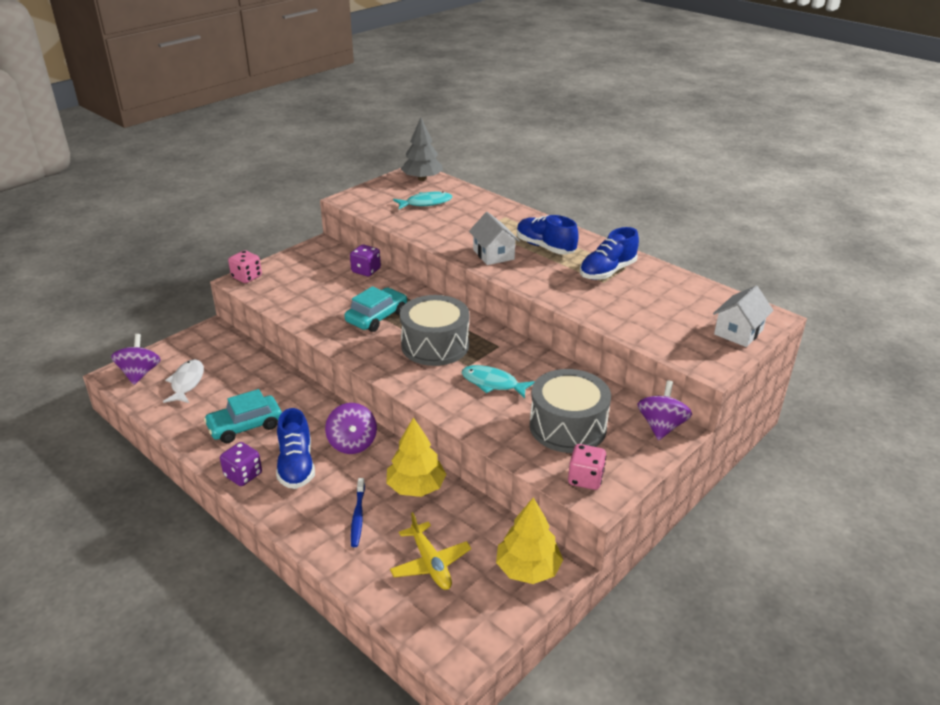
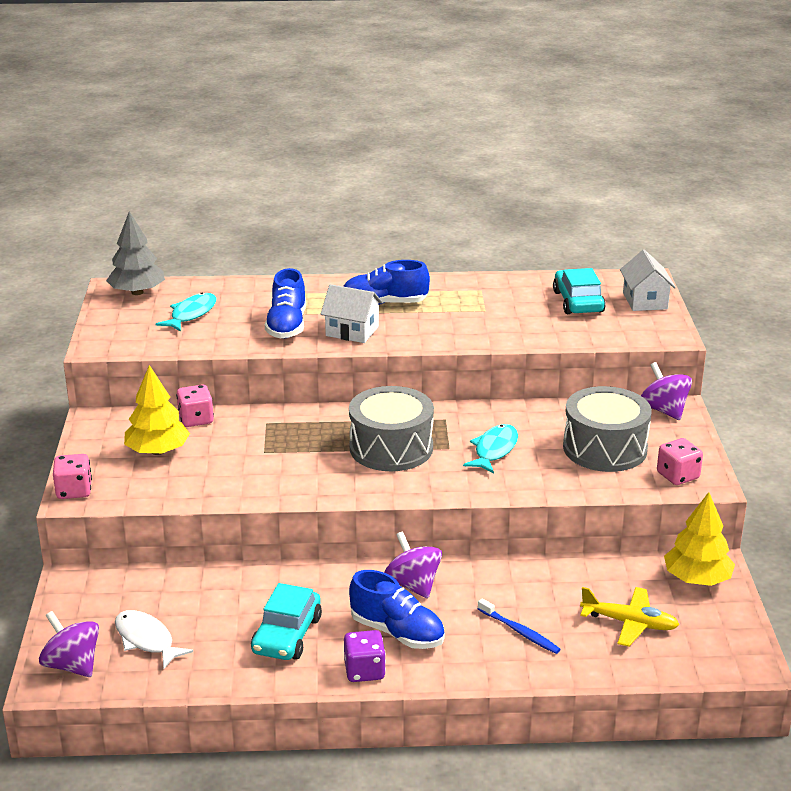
camera: 45 degrees left, 5 degrees down
purple spinning top [325,403,377,454] -> purple spinning top turned 150 degrees counterclockwise [384,531,442,598]
turquoise car [344,286,407,332] -> turquoise car moved to [553,268,606,314]
purple dice [350,244,381,276] -> pink dice [176,384,214,427]
yellow tree [386,417,447,497] -> yellow tree moved to [124,365,190,455]
turquoise fish [461,365,535,398] -> turquoise fish turned 135 degrees clockwise [463,424,518,474]
blue shoe [580,227,639,280] -> blue shoe moved to [265,268,306,339]

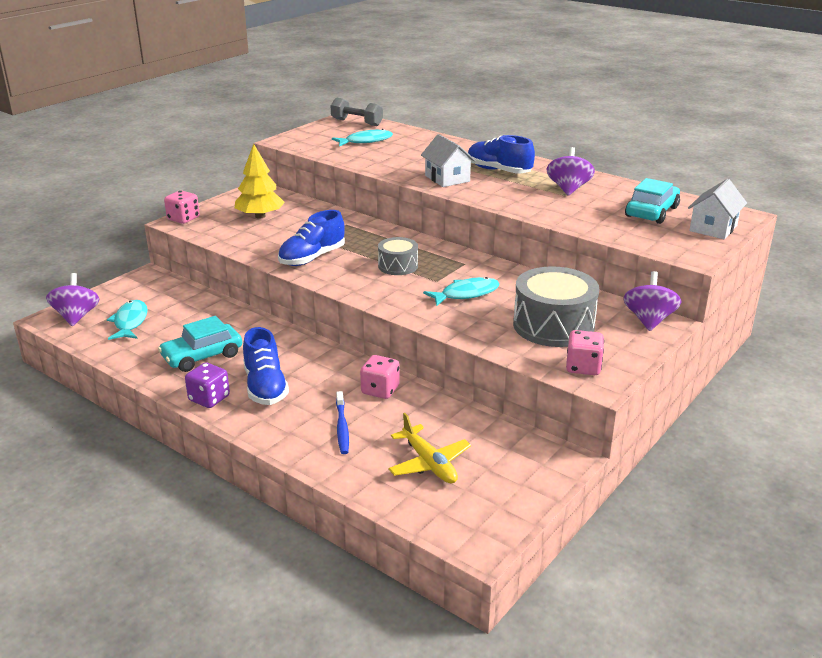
camera: 40 degrees right, 0 degrees up
grey tree [106,211,165,295] -> grey dumbbell [331,97,383,126]
white fish [115,610,193,669] -> turquoise fish [107,300,148,340]
pink dice [176,384,214,427] -> pink dice moved to [360,355,400,399]
blue shoe [265,268,306,339] -> blue shoe moved to [278,210,345,266]
grey drum [349,386,434,471] -> grey drum [378,237,418,275], size x0.56
purple spinning top [384,531,442,598] -> purple spinning top moved to [546,147,595,196]
yellow tree [664,492,735,586] -> none

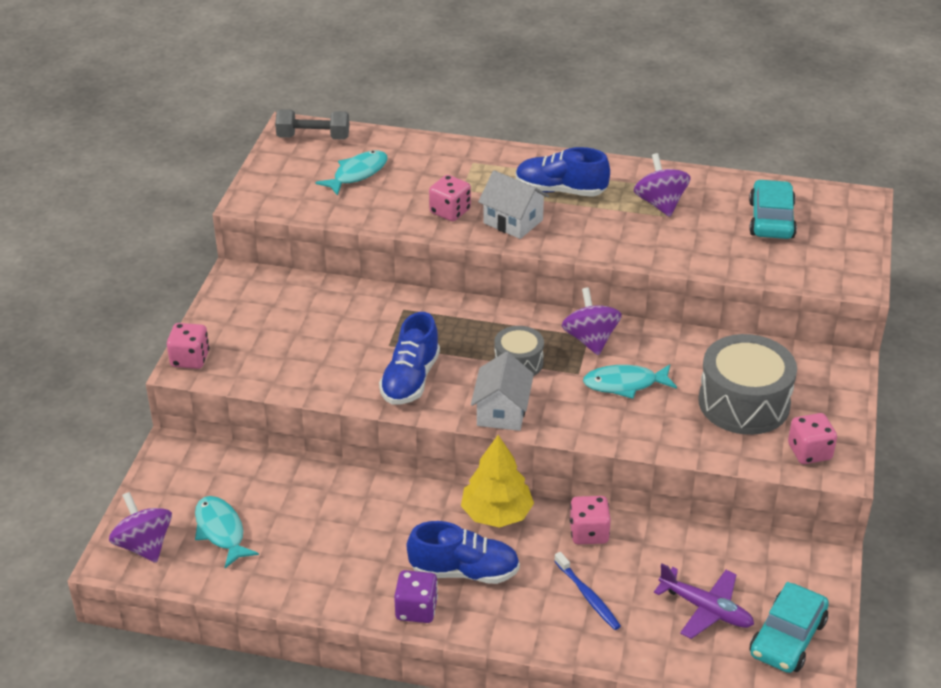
camera: 25 degrees left, 10 degrees up
turquoise car [158,316,242,372] -> turquoise car moved to [750,582,829,673]
yellow tree [235,144,285,219] -> yellow tree moved to [461,435,534,528]
blue shoe [243,327,289,405] -> blue shoe turned 45 degrees counterclockwise [407,521,520,584]
yellow plane [388,413,471,484] -> purple plane [654,563,754,639]
turquoise fish [423,277,500,306] -> turquoise fish turned 135 degrees counterclockwise [583,364,677,399]
purple spinning top [623,271,681,331] -> purple spinning top moved to [562,287,622,355]
white house [688,179,747,239] -> white house moved to [471,352,534,431]
none -> pink dice [429,175,471,221]

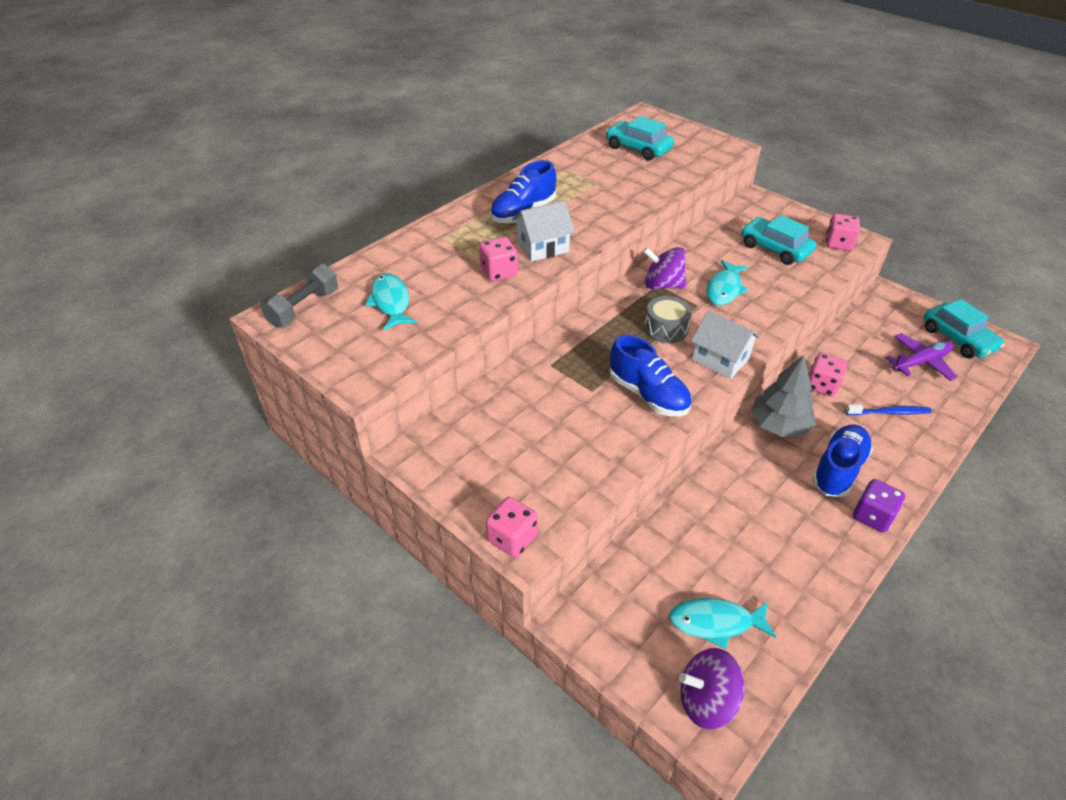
camera: 60 degrees left, 5 degrees up
yellow tree [461,435,534,528] -> grey tree [751,355,816,437]
purple spinning top [634,153,691,217] -> none
grey drum [698,334,797,435] -> turquoise car [741,215,816,265]

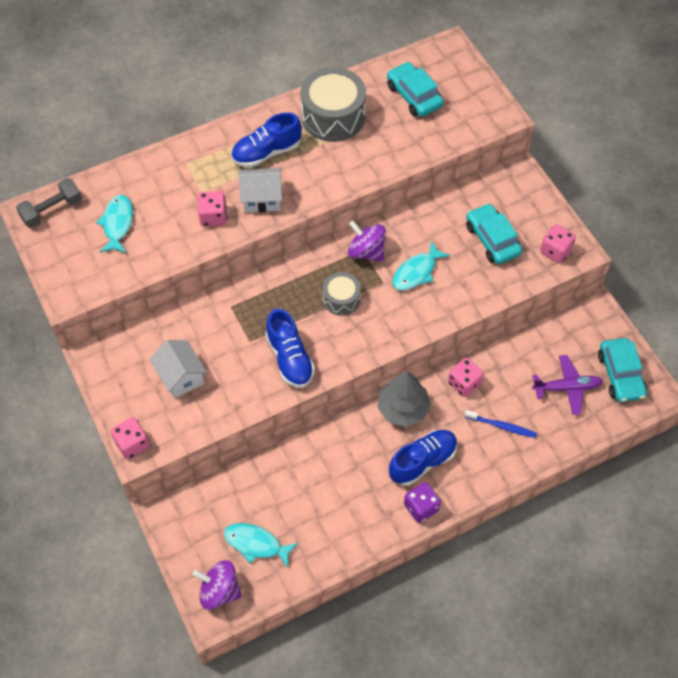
camera: 20 degrees right, 15 degrees up
white house [691,310,760,379] -> white house moved to [149,340,207,399]
none -> grey drum [301,67,366,142]

